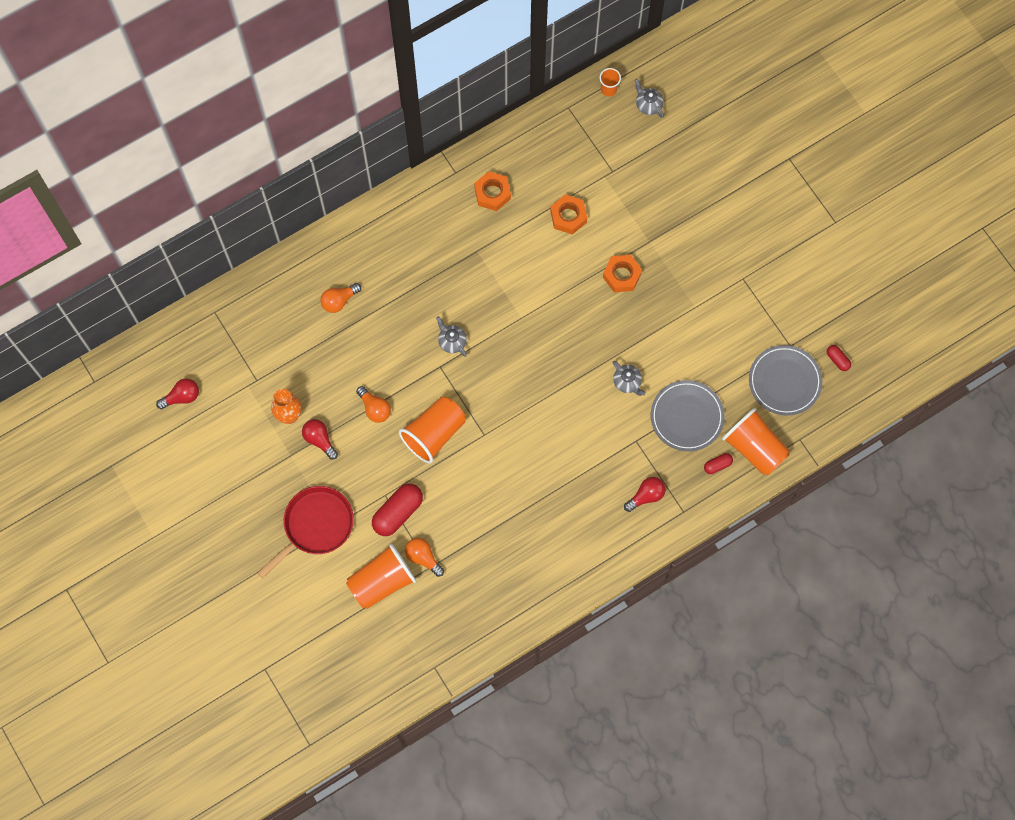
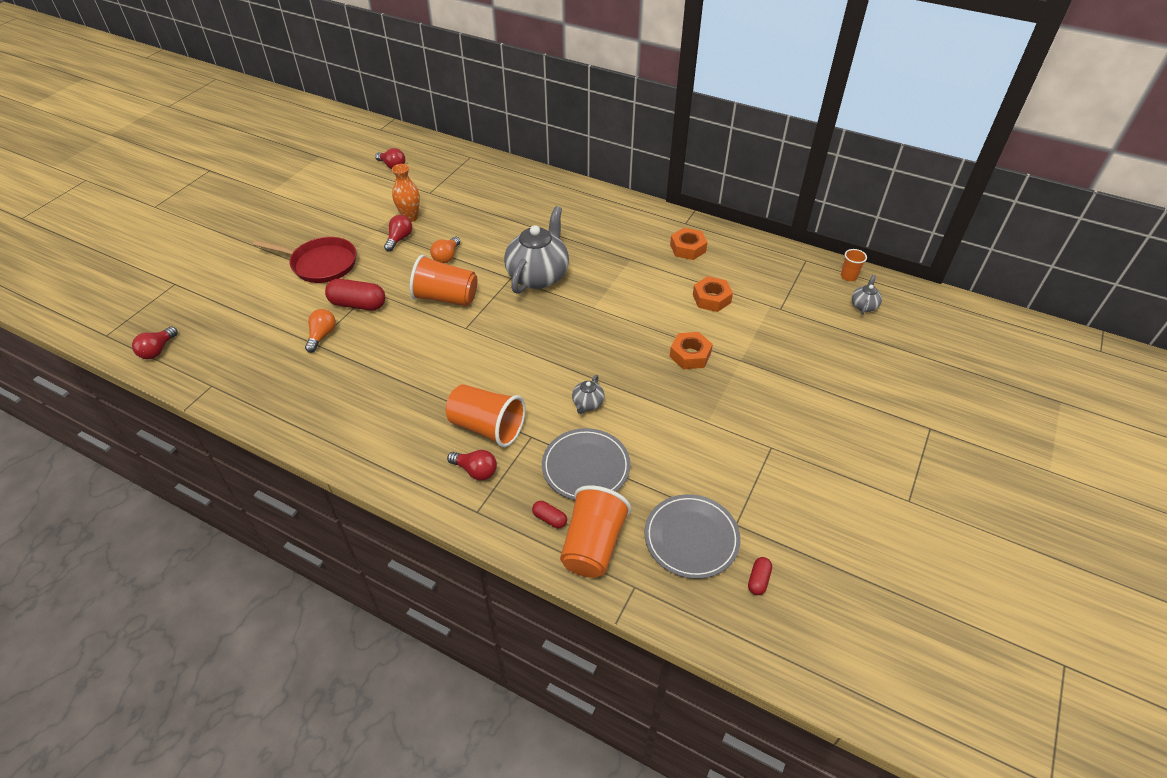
camera: 60 degrees right, 25 degrees down
orange light bulb [320,283,361,313] -> none
orange cup [346,543,417,609] -> orange cup moved to [446,384,526,447]
grey teapot [436,316,467,357] -> grey teapot [504,206,569,294], size x2.29
none -> red light bulb [132,326,178,359]

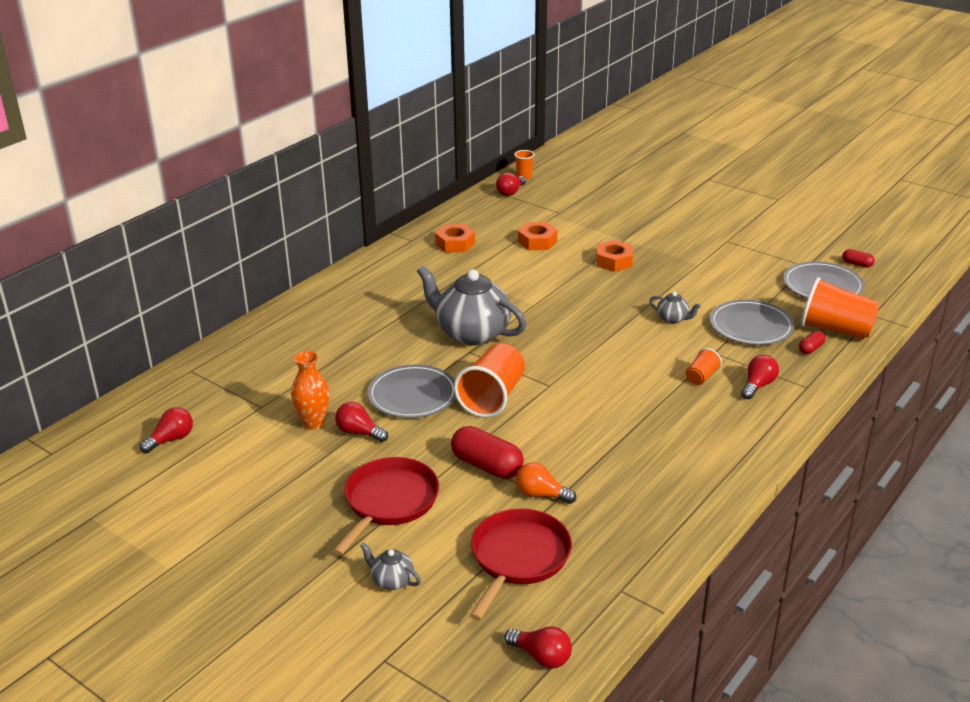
camera: 80 degrees left, 15 degrees down
red capsule [325,279,385,311] -> red capsule turned 75 degrees counterclockwise [451,426,524,479]
orange light bulb [430,237,460,263] -> grey plate [367,365,456,418]
orange cup [446,384,526,447] -> orange cup [686,348,722,385], size x0.49
grey teapot [852,275,882,314] -> grey teapot moved to [360,542,421,590]
none -> red pan [469,509,572,620]
none -> red light bulb [496,173,526,196]

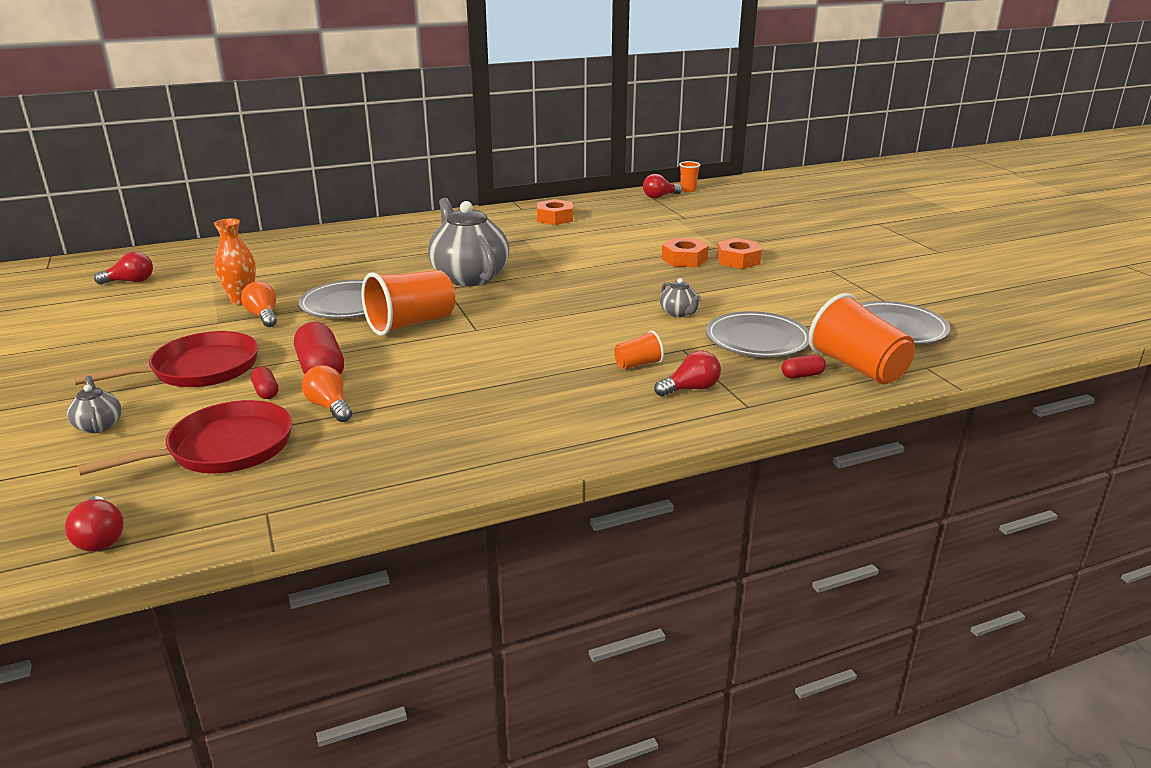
camera: 30 degrees right, 5 degrees down
red light bulb [335,402,388,442] -> orange light bulb [241,281,277,327]
orange nut [518,222,558,250] -> orange nut moved to [717,238,762,269]
red capsule [842,249,875,268] -> red capsule moved to [251,366,278,399]

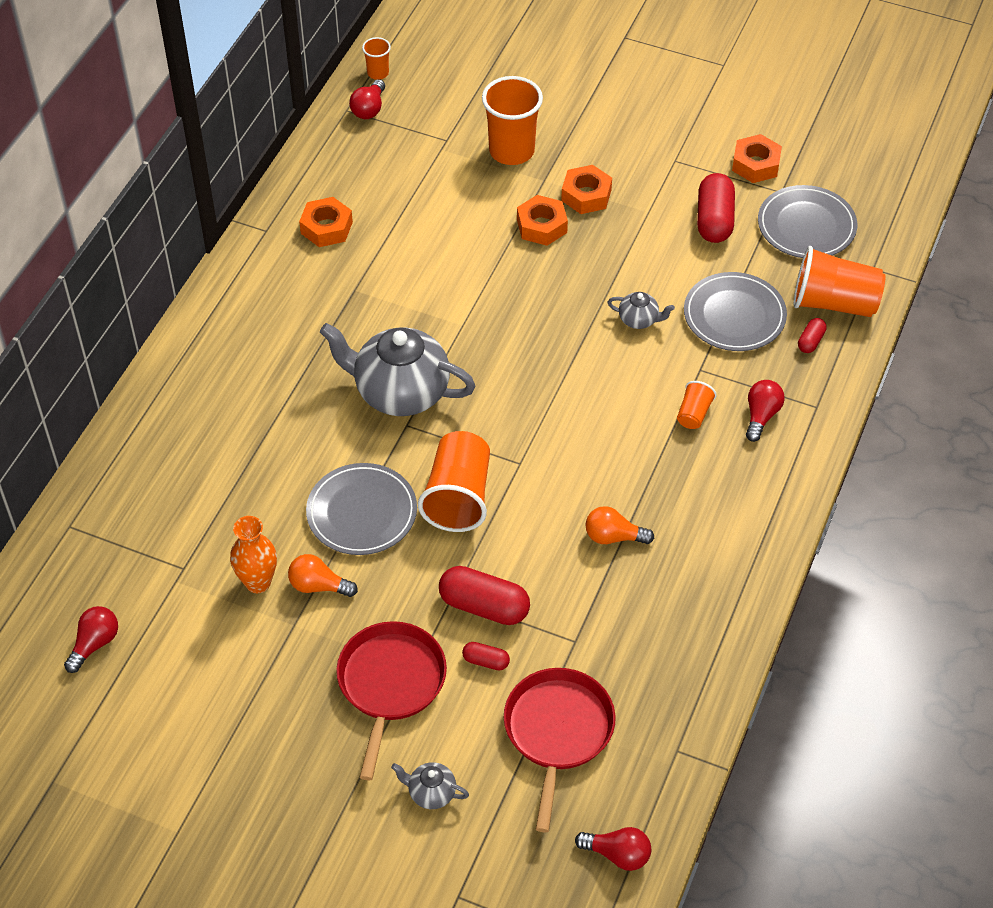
camera: 45 degrees left, 25 degrees up
orange light bulb [302,365,352,422] -> orange light bulb moved to [586,506,654,544]
none -> orange cup [482,76,543,165]
none -> red capsule [697,173,735,243]
none -> orange nut [732,134,782,183]

